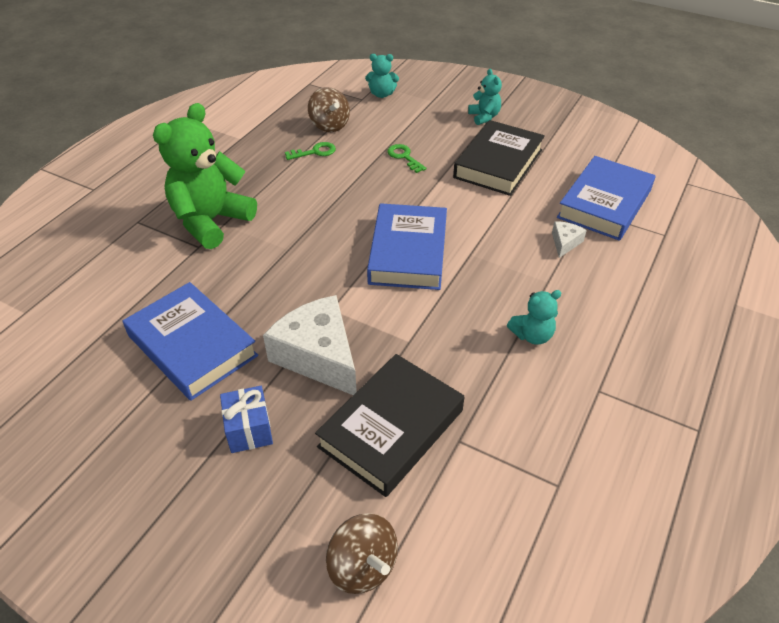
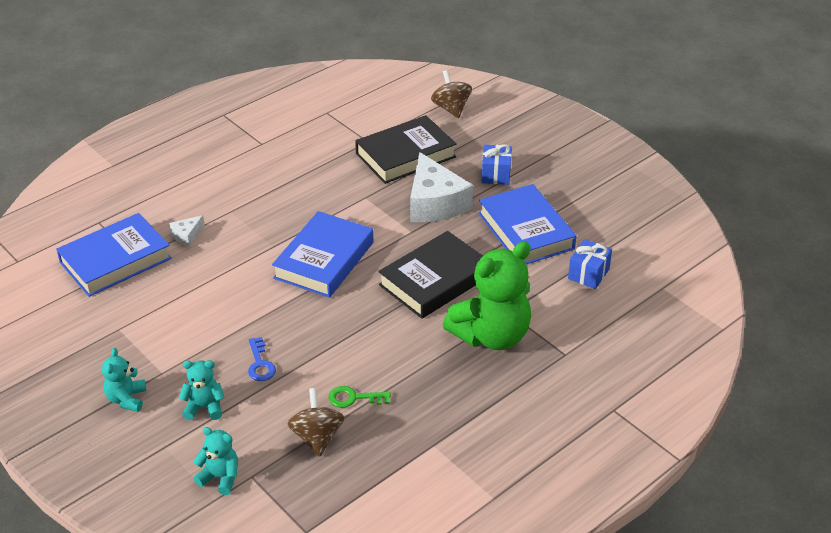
camera: 160 degrees left, 5 degrees down
green key [387,144,427,173] -> blue key [248,337,276,381]
black book [453,120,545,196] -> black book moved to [378,231,481,319]
turquoise teddy bear [507,290,561,345] -> turquoise teddy bear moved to [179,360,225,420]
none -> blue gift [568,239,612,289]

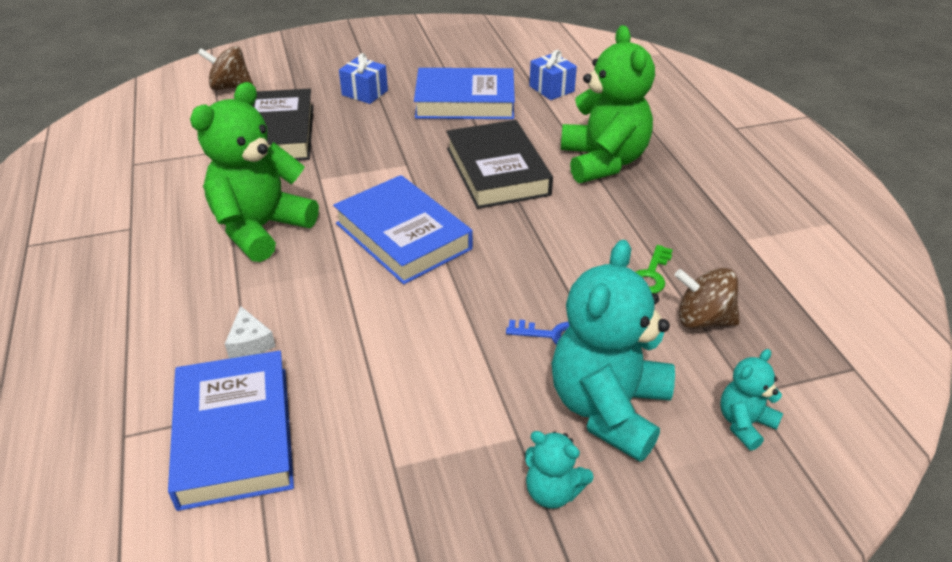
camera: 65 degrees left, 0 degrees up
turquoise teddy bear [179,360,225,420] -> turquoise teddy bear [552,240,675,462], size x2.10
white cheese [410,152,473,222] -> none
none -> green teddy bear [190,82,319,262]

